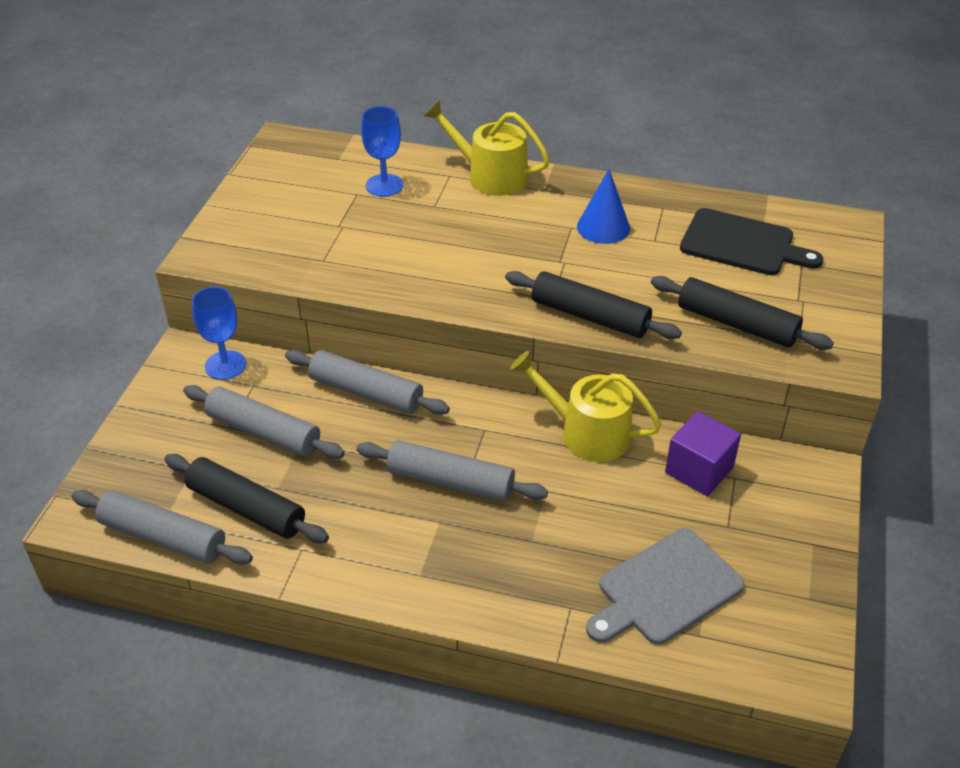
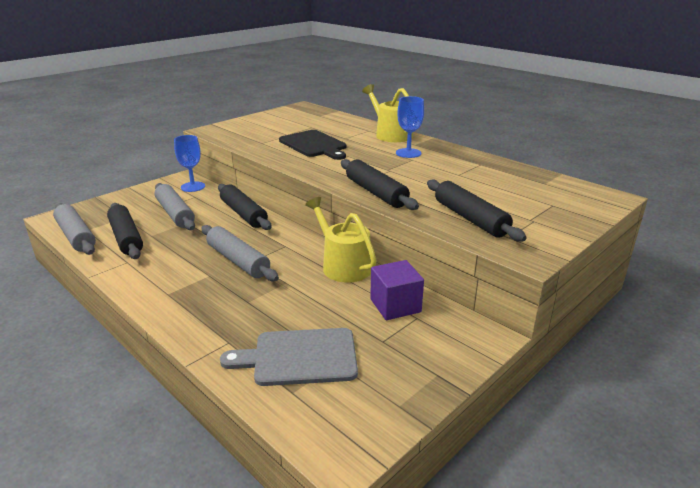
camera: 30 degrees right, 15 degrees down
grey rolling pin [285,350,450,415] -> black rolling pin [218,184,272,230]
blue goblet [361,106,404,197] -> blue goblet moved to [396,96,424,158]
blue cone [577,169,630,244] -> none
black cutting board [680,208,823,275] -> black cutting board moved to [279,130,346,160]

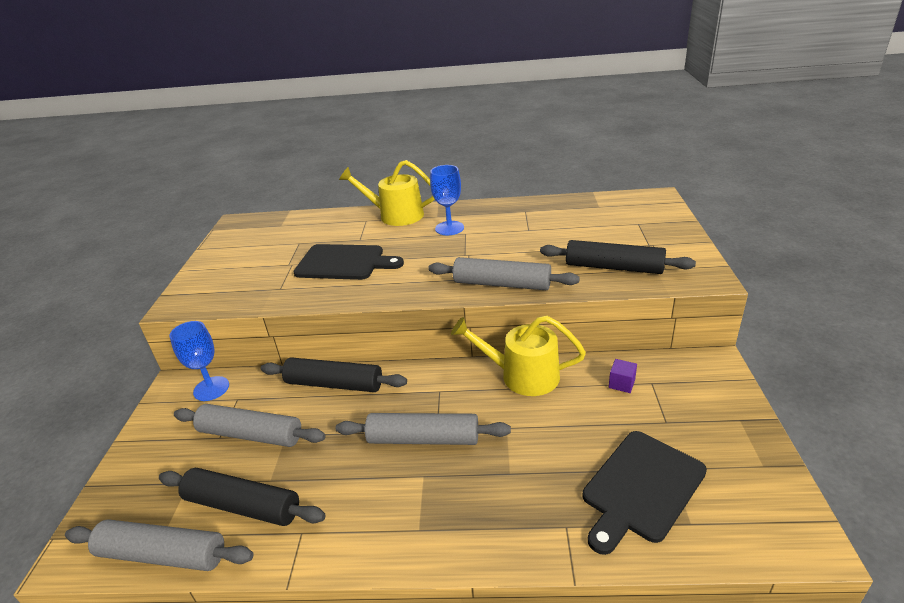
camera: 40 degrees left, 5 degrees up
grey cutting board [220,328,358,386] -> black cutting board [583,431,707,555]
black rolling pin [341,159,419,210] -> grey rolling pin [428,257,580,290]
purple cube [370,260,424,320] -> purple cube [609,359,637,393], size x0.52

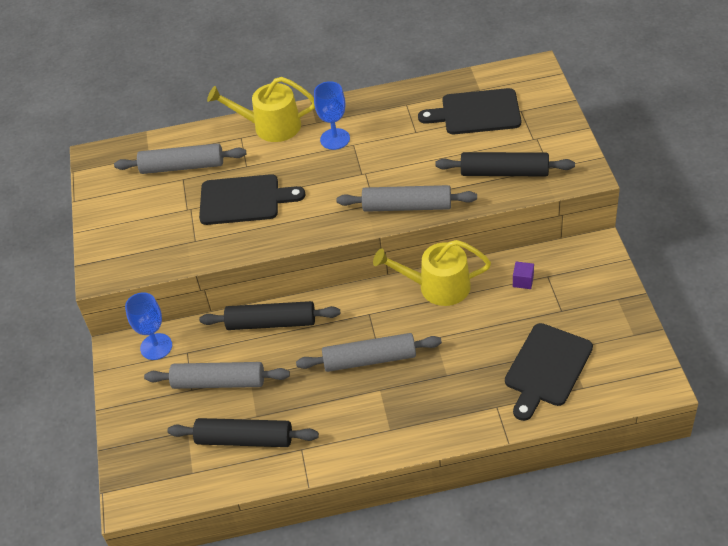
camera: 10 degrees left, 15 degrees up
grey rolling pin [65,519,254,571] -> grey rolling pin moved to [114,143,246,174]
none -> black cutting board [418,88,521,134]

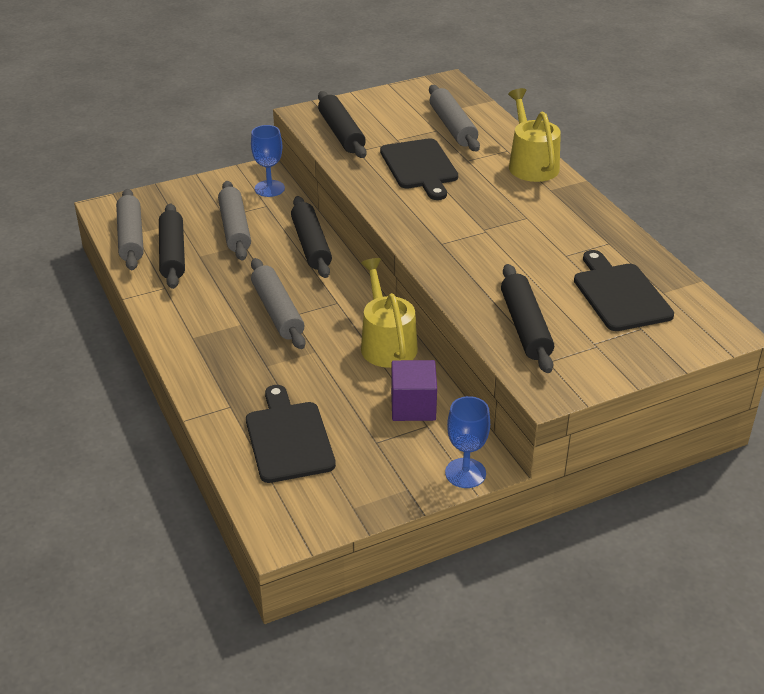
camera: 70 degrees right, 10 degrees down
blue goblet [314,81,350,150] -> blue goblet moved to [445,396,490,488]
grey rolling pin [336,185,477,212] -> grey rolling pin moved to [116,189,144,270]
black cutting board [505,323,593,421] -> black cutting board turned 60 degrees clockwise [246,385,336,483]
purple cube [513,262,534,289] -> purple cube [391,360,437,421], size x1.92
none -> black rolling pin [318,91,367,158]

